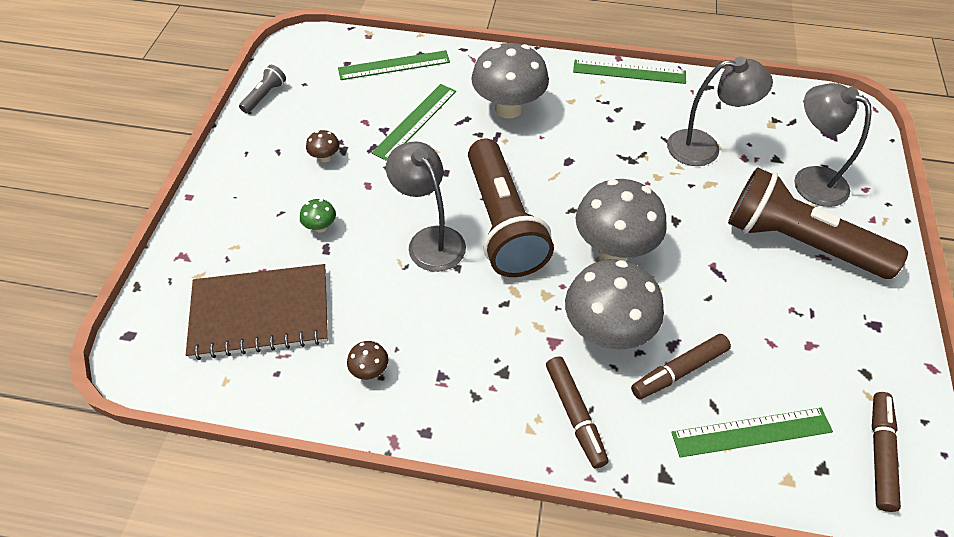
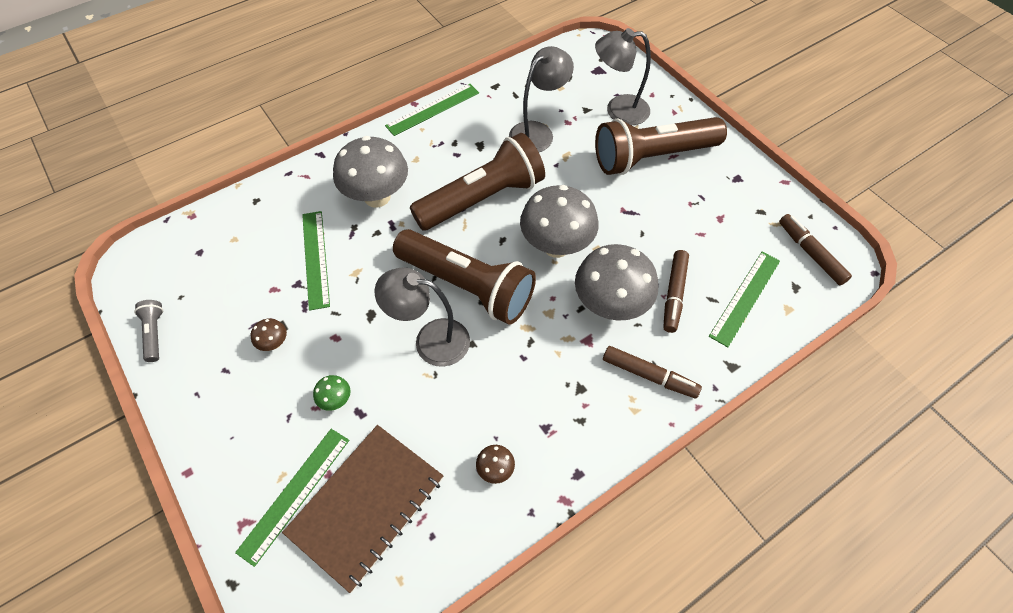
camera: 45 degrees left, 5 degrees up
green ruler [338,50,450,80] -> green ruler moved to [235,429,349,567]
none -> brown flashlight [410,133,545,230]

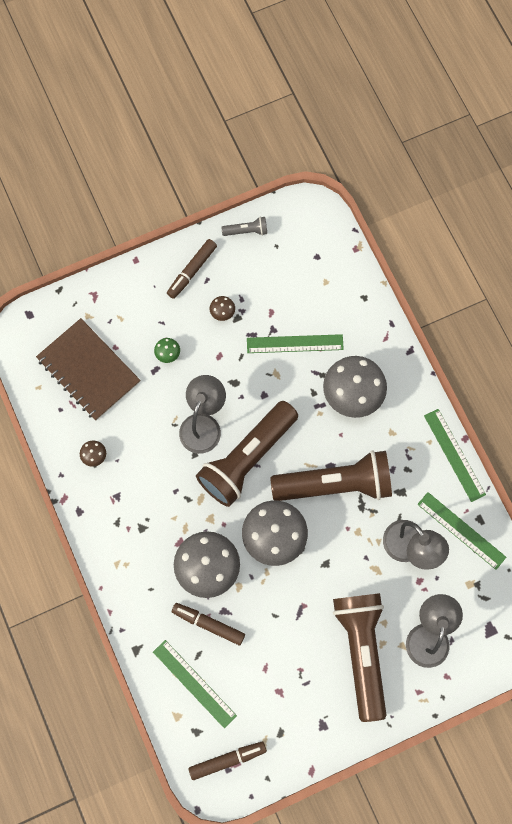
camera: 100 degrees right, 15 degrees up
green ruler [235,429,349,567] -> green ruler moved to [417,492,506,570]
brown flashlight [410,133,545,230] -> brown flashlight turned 75 degrees counterclockwise [270,450,392,501]
brown marker [603,346,702,398] -> brown marker moved to [167,239,217,299]

